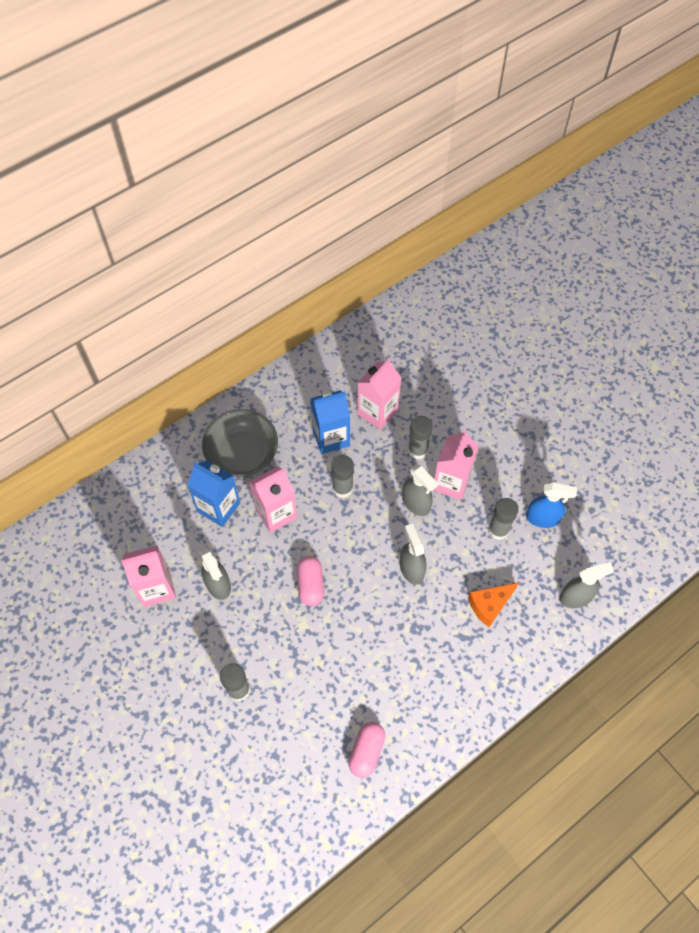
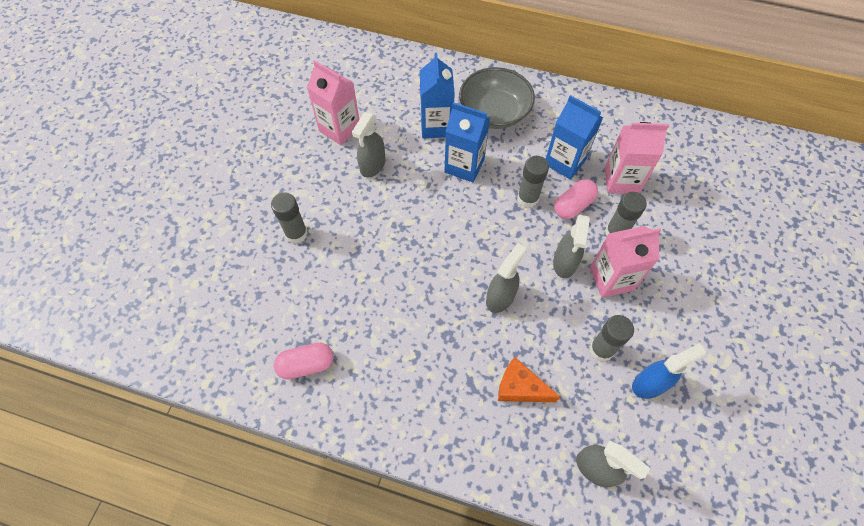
camera: 55 degrees right, 0 degrees up
pink carton [249,466,297,533] -> blue carton [444,102,490,182]
pink capsule [297,556,324,606] -> pink capsule moved to [554,179,598,219]
blue spray bottle [526,483,577,528] -> blue spray bottle turned 90 degrees counterclockwise [632,343,706,399]

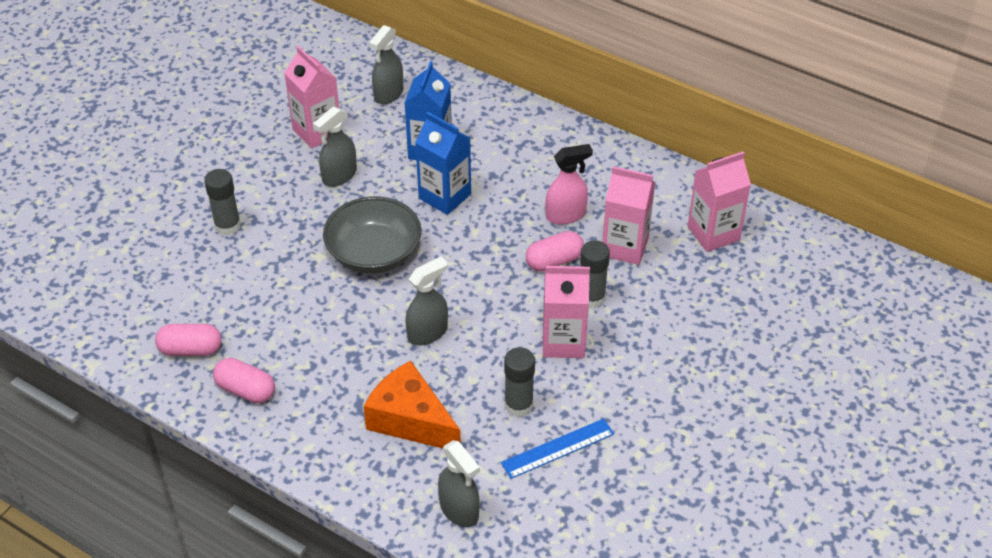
camera: 15 degrees right, 15 degrees down
grey bowl [459,67,535,129] -> grey bowl moved to [323,197,421,274]
orange cheese [498,357,560,402] -> orange cheese [364,361,461,448], size x1.50
grey glue stick [517,156,549,208] -> none
blue carton [546,95,603,179] -> pink spray bottle [545,144,593,225]
grey spray bottle [553,215,590,278] -> grey spray bottle moved to [369,25,403,104]
blue spray bottle [632,343,706,399] -> blue ruler [501,419,614,479]
none -> pink capsule [213,358,275,403]
none -> pink carton [688,152,751,252]

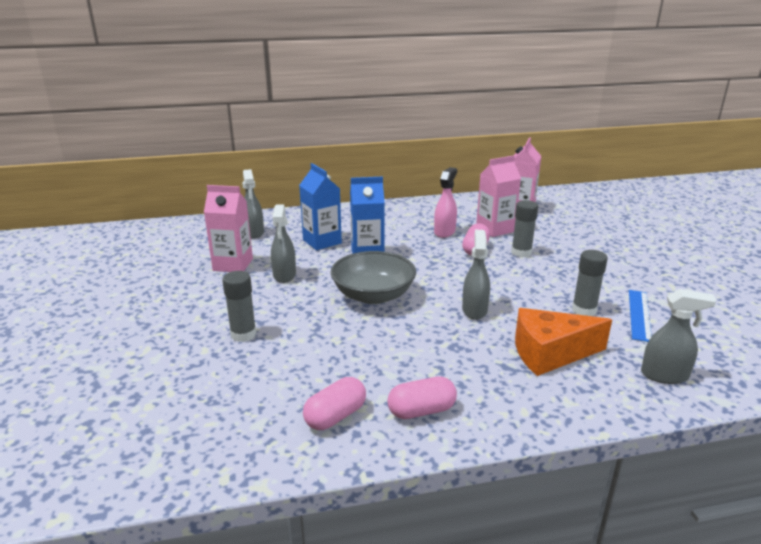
camera: 45 degrees left, 20 degrees down
pink carton [543,266,590,358] -> none

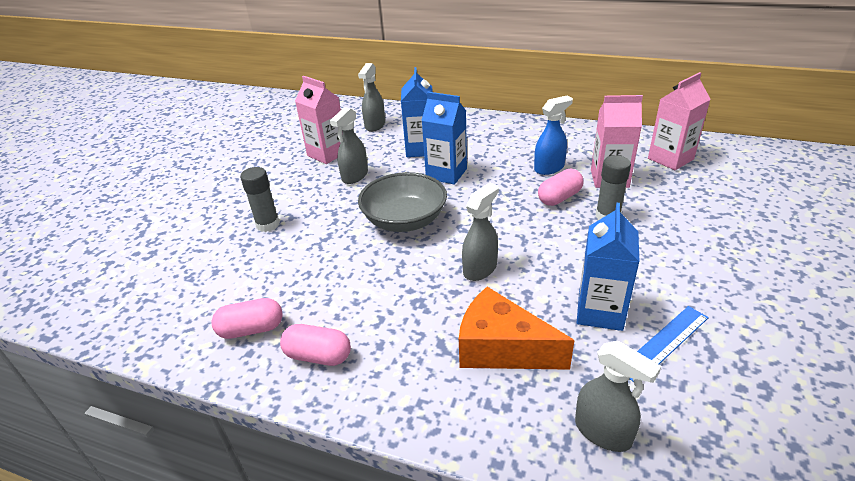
camera: 35 degrees right, 10 degrees up
pink spray bottle [434,167,457,238] -> blue spray bottle [534,96,573,175]
grey glue stick [572,250,608,316] -> blue carton [577,203,640,331]

